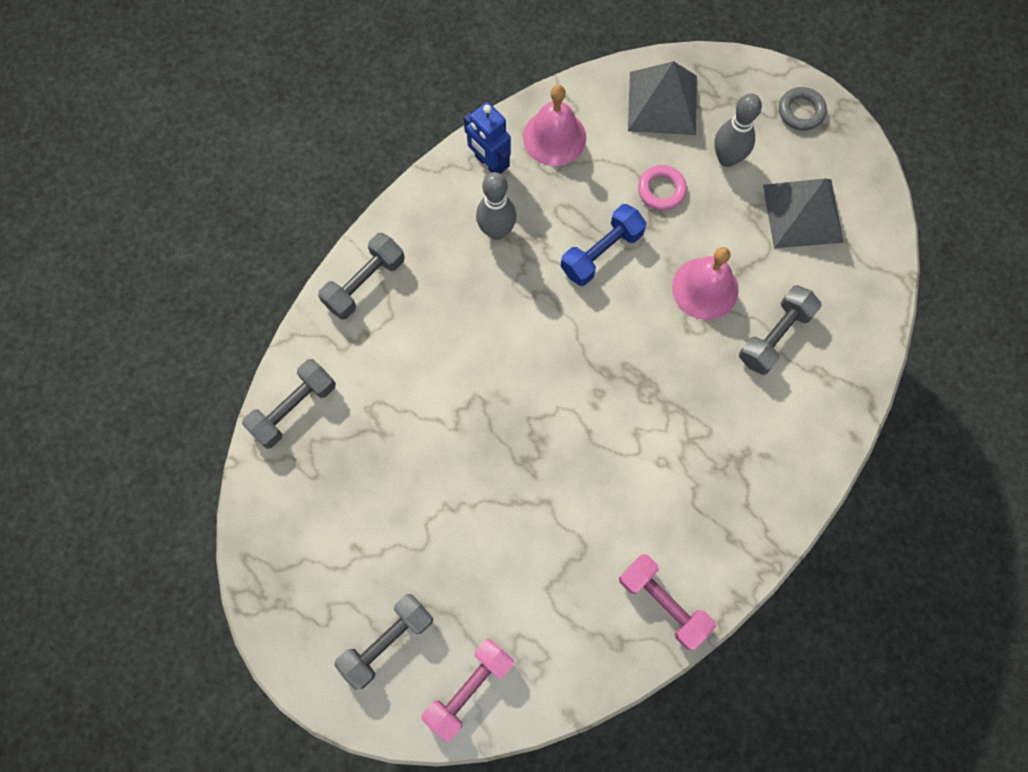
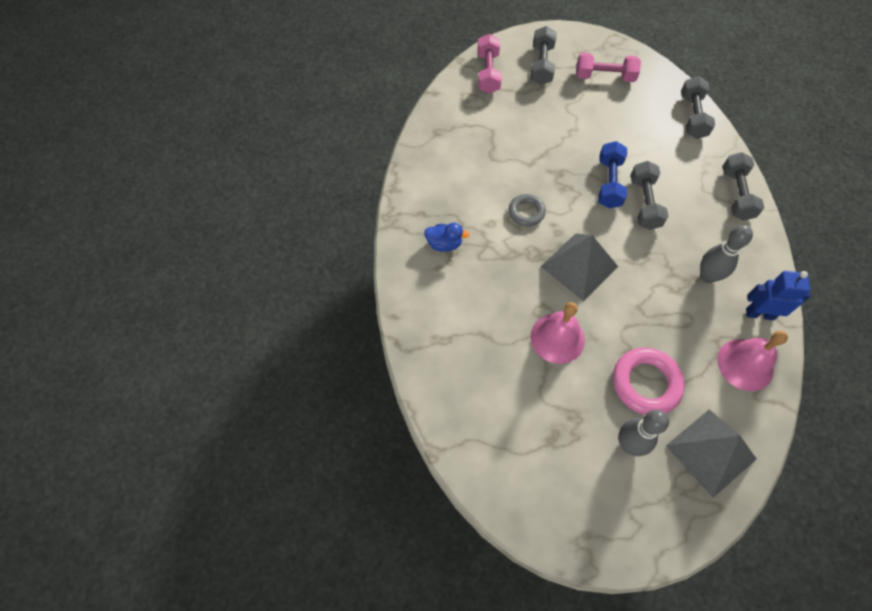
camera: 140 degrees right, 10 degrees down
blue dumbbell [561,204,647,286] -> blue dumbbell moved to [598,141,627,208]
pink dumbbell [619,554,716,650] -> pink dumbbell moved to [576,52,641,82]
pink ring [638,165,687,210] -> pink ring [613,348,685,415], size x1.65
grey dumbbell [739,285,822,375] -> grey dumbbell moved to [631,161,669,230]
grey pyramid [763,178,844,248] -> grey pyramid moved to [541,233,618,301]
grey ring [779,87,827,131] -> grey ring moved to [509,194,546,226]
none -> blue duck [424,223,469,252]

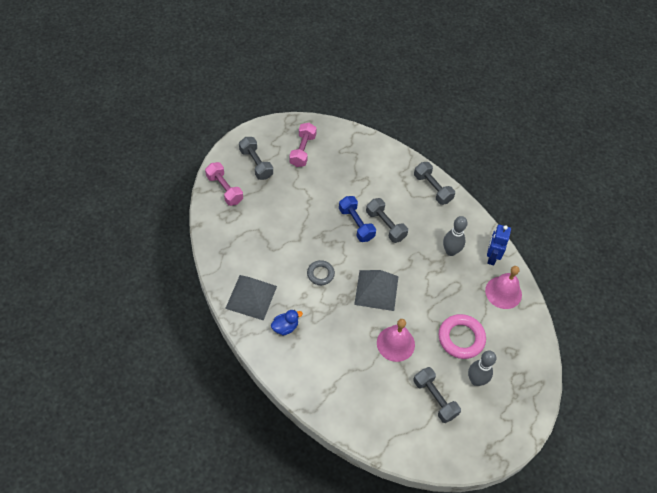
camera: 40 degrees left, 5 degrees down
pink dumbbell [576,52,641,82] -> pink dumbbell turned 45 degrees counterclockwise [289,123,317,167]
grey pyramid [666,409,756,498] -> grey pyramid moved to [225,275,277,321]
grey dumbbell [681,76,715,139] -> grey dumbbell moved to [414,367,461,423]
blue robot [746,271,811,320] -> blue robot turned 45 degrees counterclockwise [487,225,511,265]

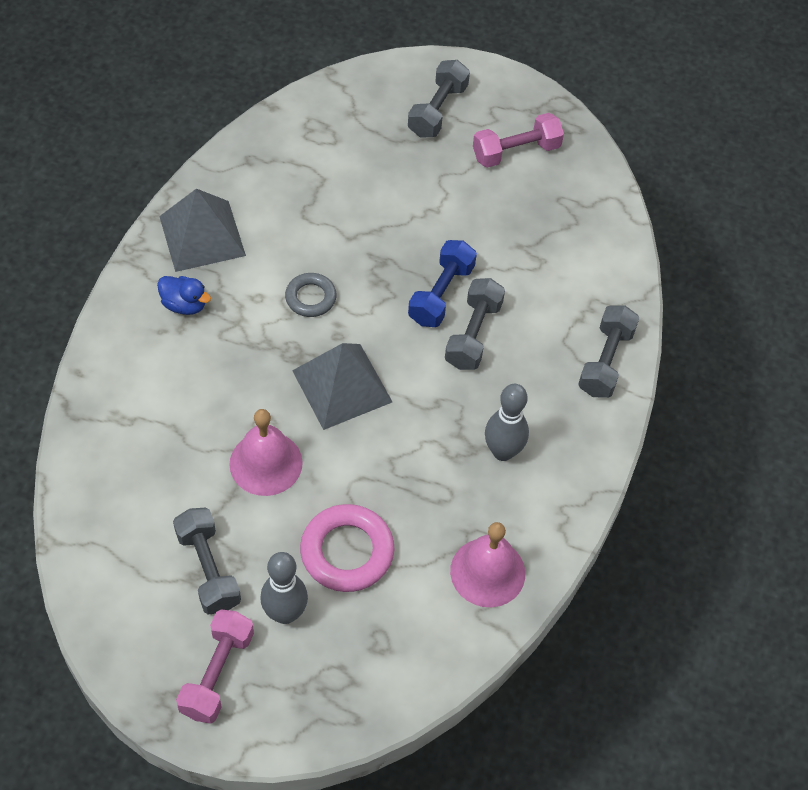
camera: 55 degrees right, 0 degrees up
pink dumbbell [205,162,243,206] -> pink dumbbell moved to [176,609,254,724]
grey dumbbell [414,367,461,423] -> grey dumbbell turned 45 degrees counterclockwise [173,508,241,615]
blue robot [487,225,511,265] -> none

